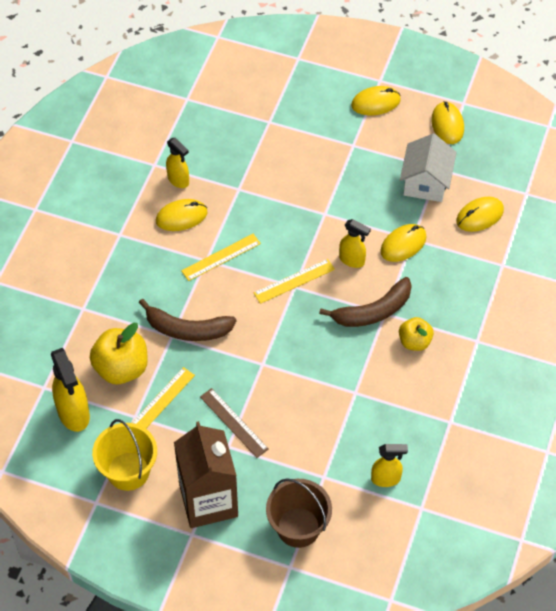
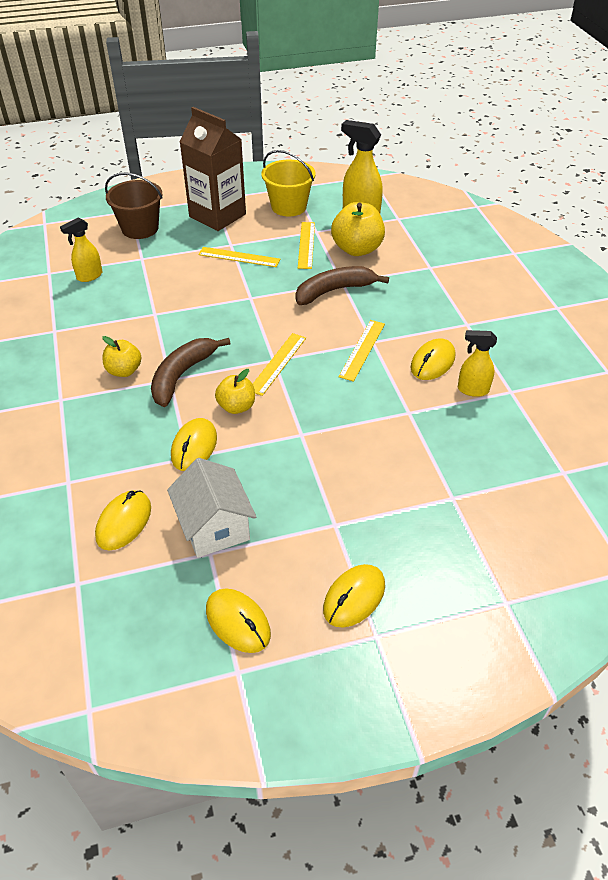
camera: 145 degrees right, 10 degrees down
brown ruler [200,388,269,458] -> yellow ruler [198,247,280,267]
yellow spray bottle [339,219,371,268] -> yellow apple [215,369,255,414]

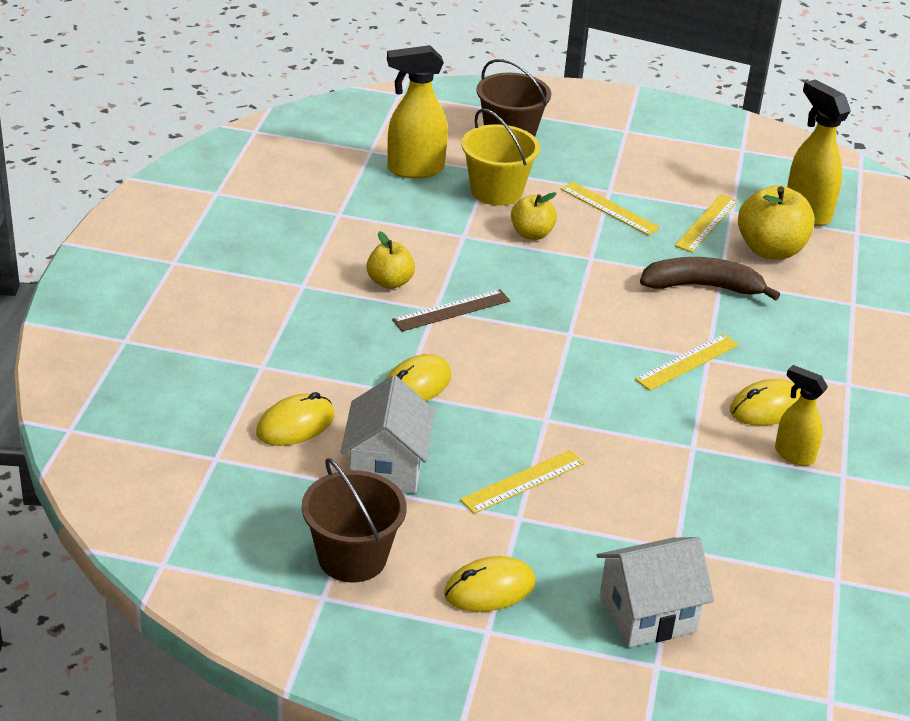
camera: 25 degrees right, 10 degrees down
yellow spray bottle [60,218,102,282] -> yellow spray bottle [387,45,448,179], size x1.61
brown banana [151,338,231,407] -> brown ruler [392,289,510,331]
brown carton [179,107,246,231] -> none
yellow mouse [206,588,271,653] -> brown bucket [302,458,407,582]
yellow apple [215,369,255,414] -> yellow apple moved to [511,192,557,240]
yellow ruler [253,333,306,396] -> yellow ruler moved to [460,450,585,514]
yellow bucket [262,150,316,216] -> yellow bucket moved to [461,108,540,205]
none -> white house [596,537,714,647]

